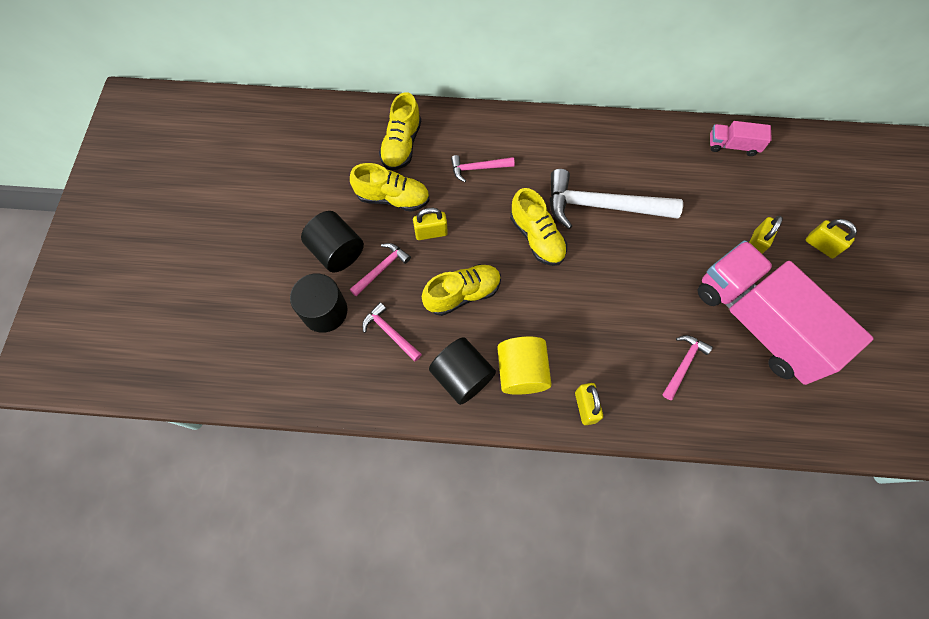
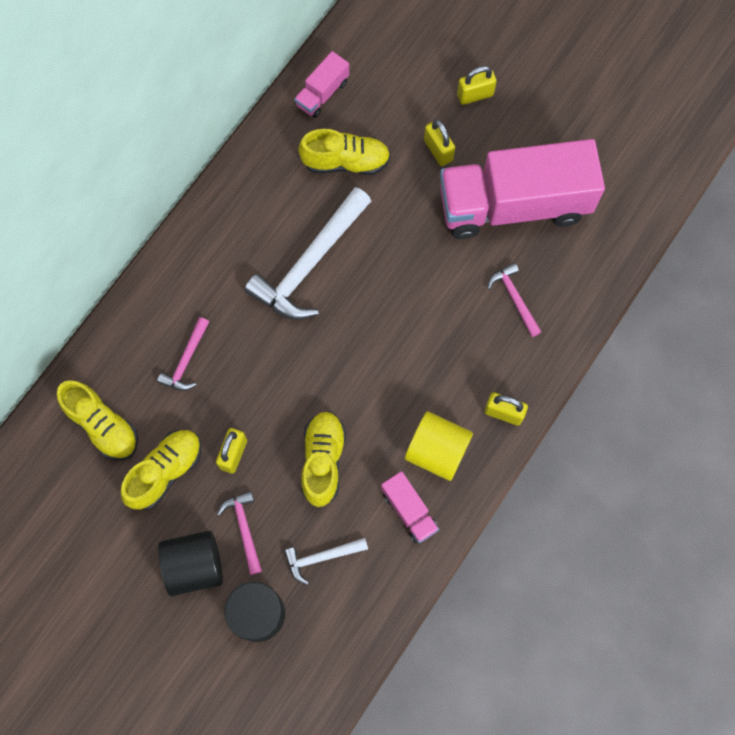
camera: 60 degrees left, 5 degrees up
pink hammer [362,302,422,362] -> white hammer [284,538,368,585]
black cylinder [429,337,496,405] -> pink truck [381,471,439,543]
yellow shoe [510,188,567,266] -> yellow shoe moved to [298,129,390,175]

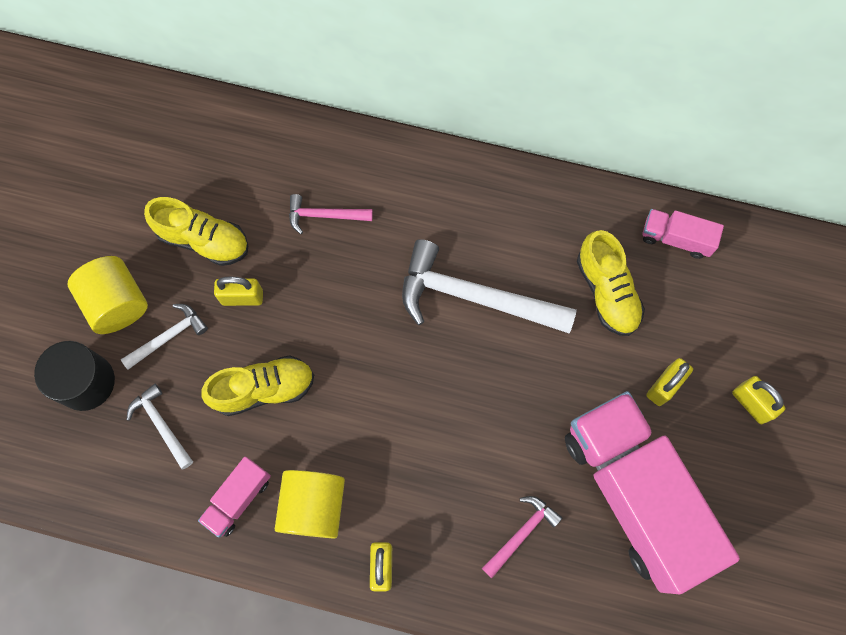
camera: 70 degrees right, 0 degrees up
yellow shoe [57,380,138,460] -> none
black cylinder [158,530,223,596] -> yellow cylinder [68,256,148,334]
pink hammer [217,491,262,575] -> white hammer [121,304,208,370]

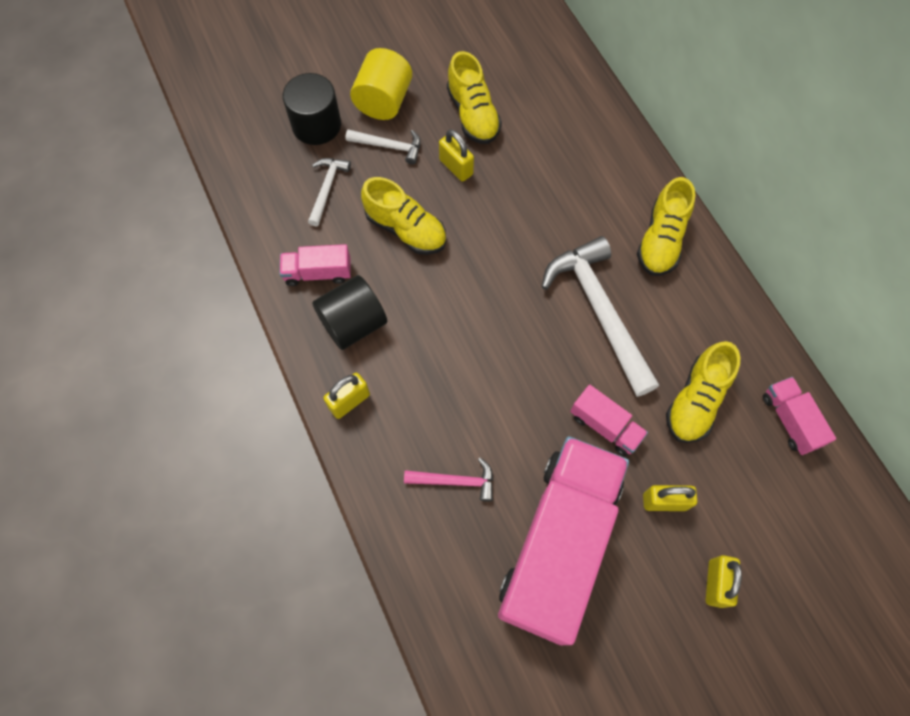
camera: 50 degrees right, 5 degrees down
yellow cylinder [275,470,345,538] -> black cylinder [312,275,387,350]
pink hammer [289,194,373,234] -> none
none -> pink truck [570,385,648,456]
none -> yellow shoe [637,177,695,276]

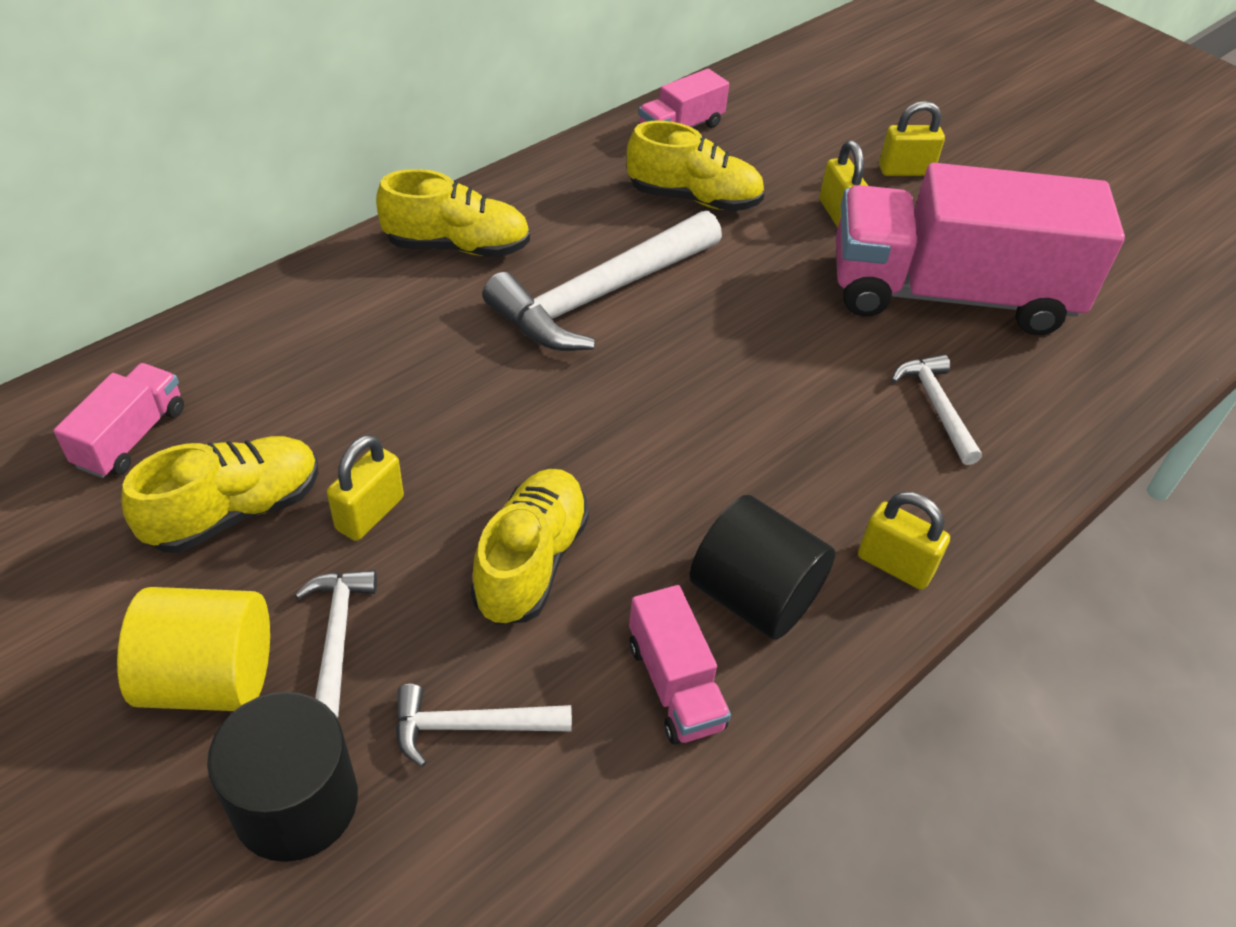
camera: 110 degrees left, 20 degrees down
pink hammer [404,457,493,502] -> white hammer [892,355,982,465]
pink truck [570,385,648,456] -> pink truck moved to [53,363,184,478]

